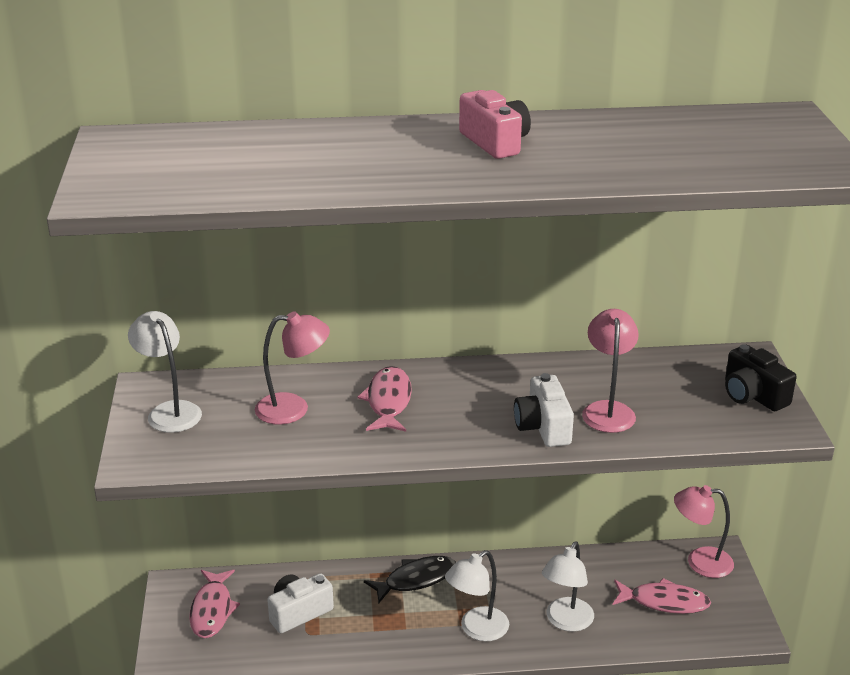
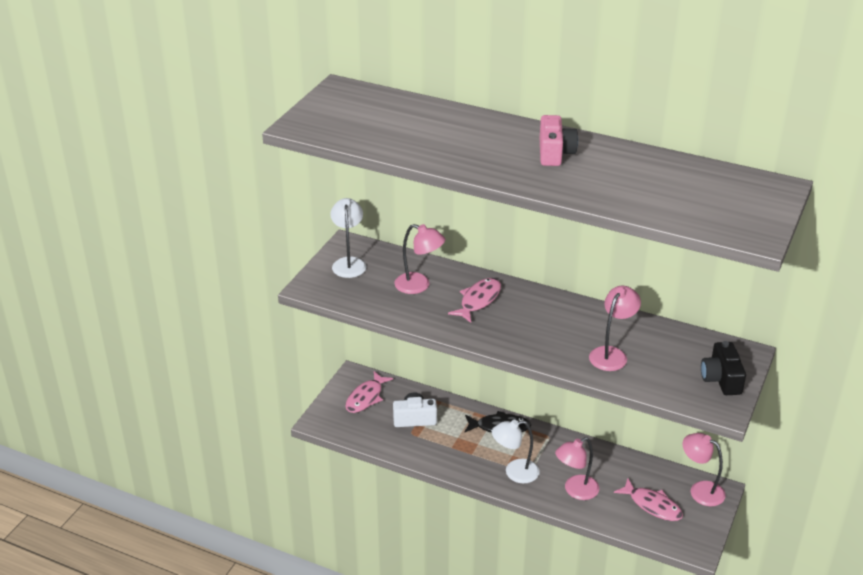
camera: 30 degrees right, 5 degrees up
white camera [514,373,574,447] -> none
white lamp [542,541,594,632] -> pink lamp [555,437,599,500]

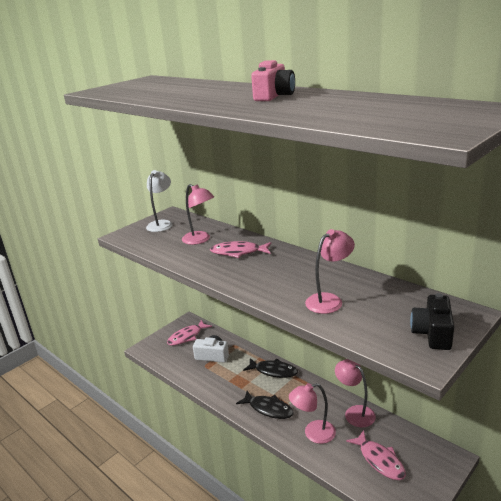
camera: 20 degrees right, 10 degrees down
pink fish [448,278,501,323] -> pink fish turned 135 degrees counterclockwise [210,241,271,258]
white lamp [492,420,540,483] -> black fish [236,391,294,419]
pink lamp [683,433,726,506] -> pink lamp moved to [335,359,376,427]

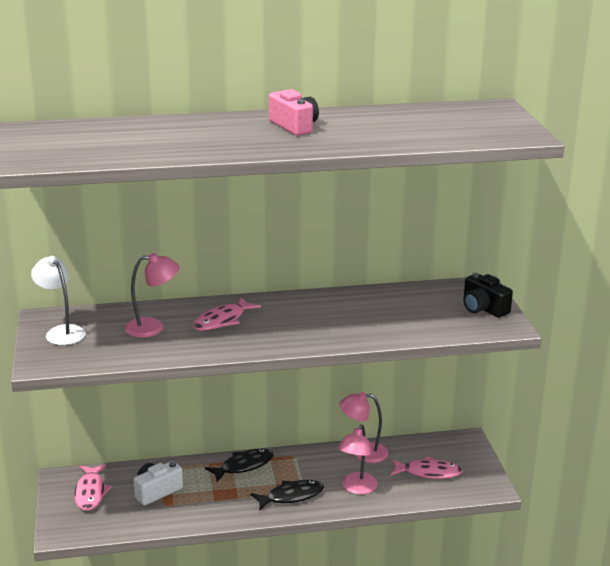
camera: 55 degrees left, 0 degrees up
pink lamp [305,229,355,314] -> none

